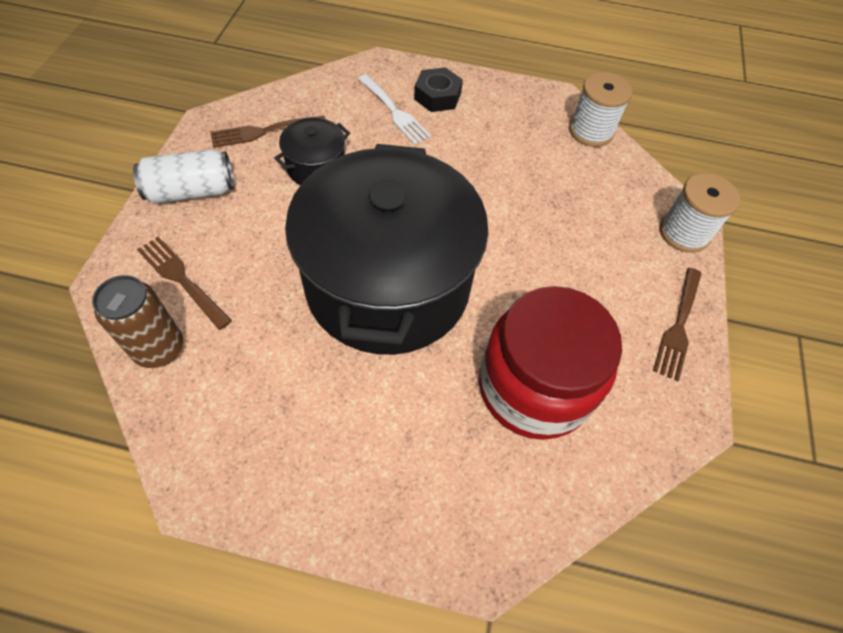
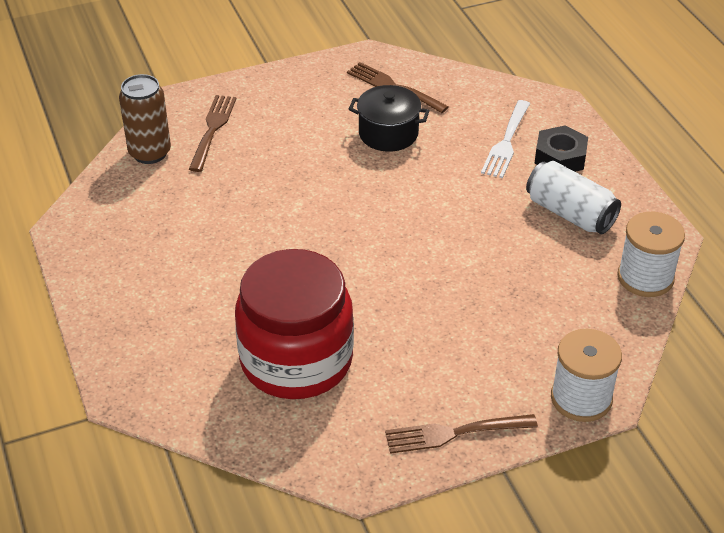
camera: 60 degrees right, 15 degrees down
white can [133,149,234,204] -> white can moved to [526,161,621,234]
black pot [285,144,489,355] -> none

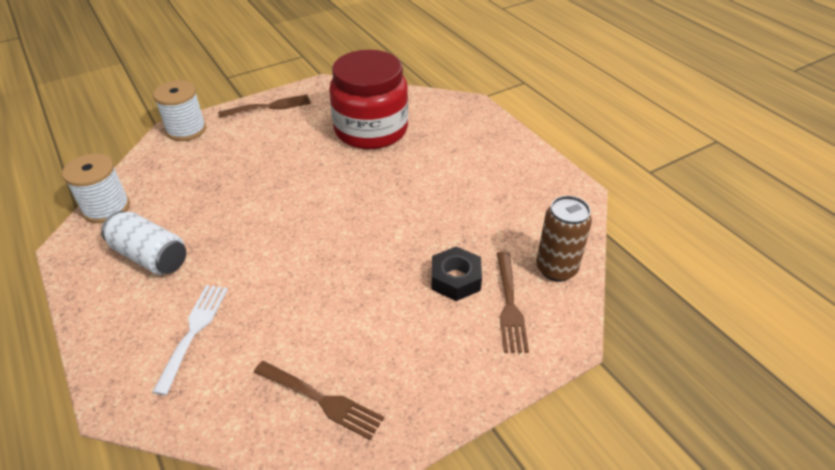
camera: 170 degrees right, 0 degrees up
black pot [349,85,430,152] -> none
black nut [535,125,588,172] -> black nut moved to [431,246,482,301]

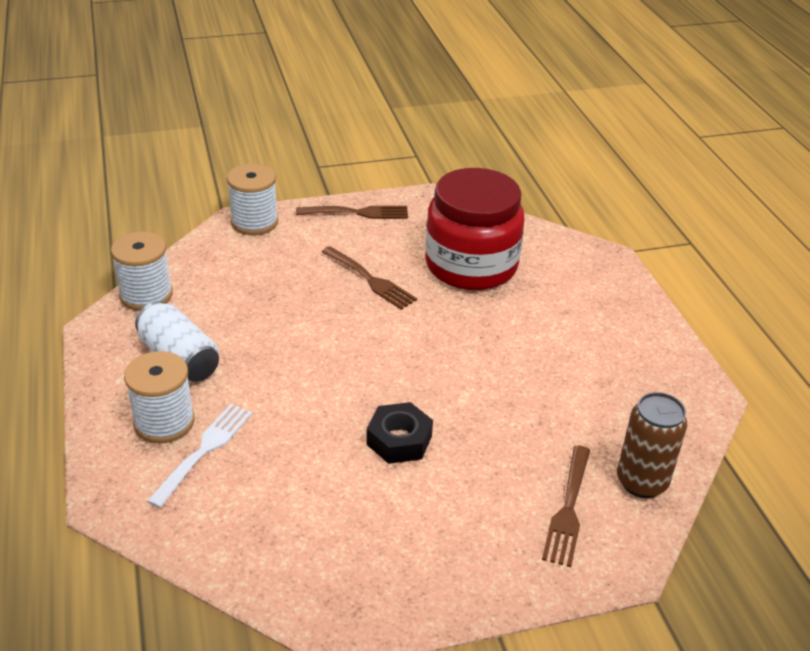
camera: 15 degrees right, 5 degrees down
brown fork [254,361,384,440] -> brown fork moved to [322,246,417,310]
black nut [431,246,482,301] -> black nut moved to [366,402,433,464]
none -> white spool [124,351,195,443]

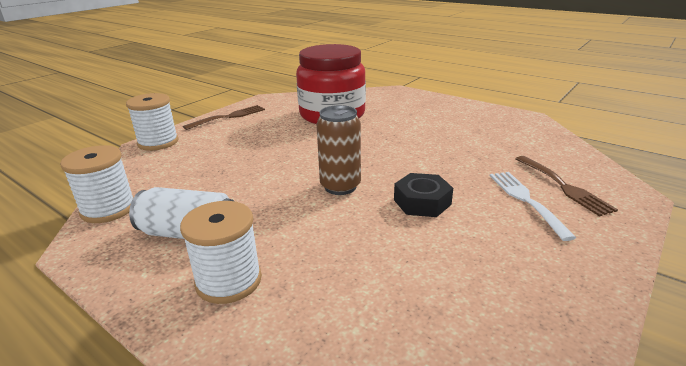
camera: 35 degrees left, 10 degrees down
white fork [147,404,253,508] -> white fork moved to [490,172,576,241]
brown fork [322,246,417,310] -> none
brown can [617,392,687,498] -> brown can moved to [317,105,361,195]

